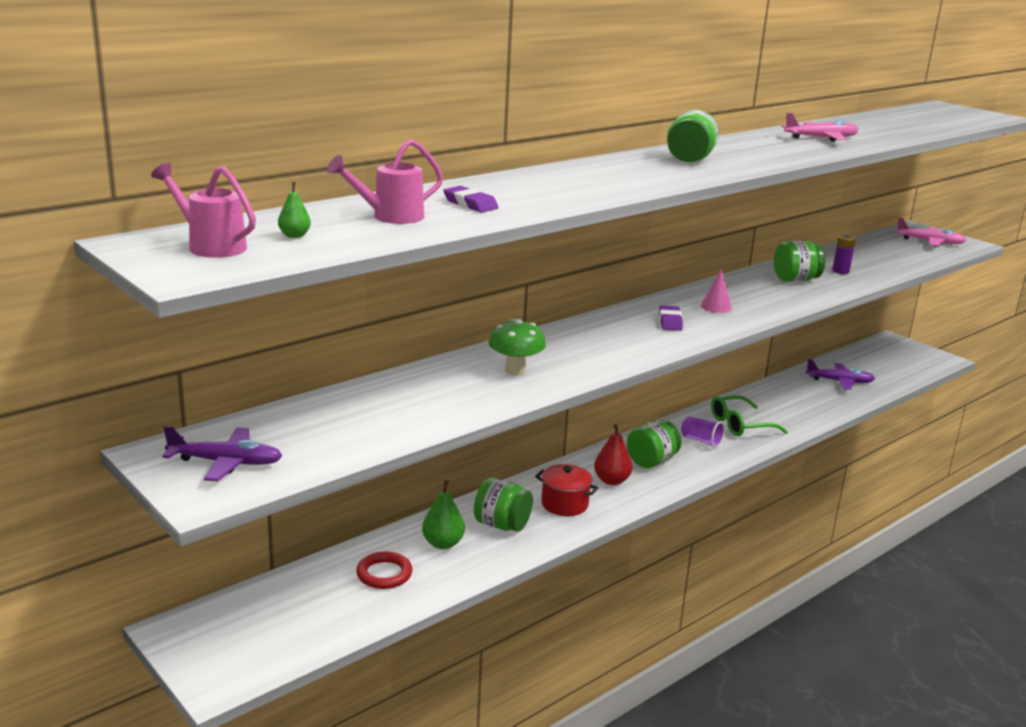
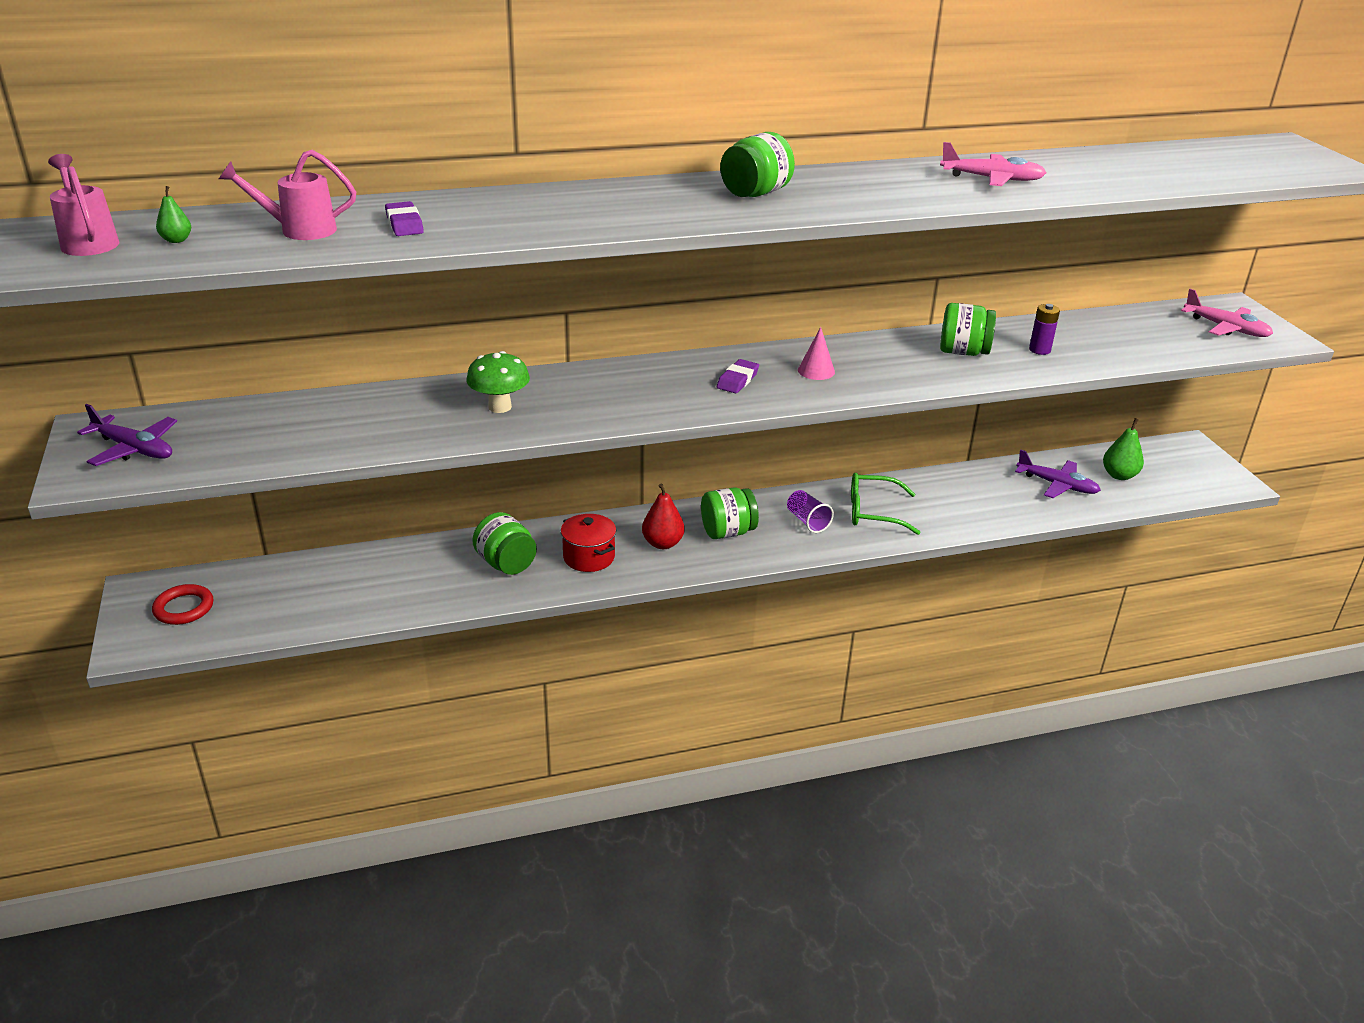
camera: 25 degrees right, 10 degrees up
red ring [356,551,412,589] -> red ring moved to [152,584,214,625]
green pear [422,480,465,549] -> green pear moved to [1103,418,1144,480]

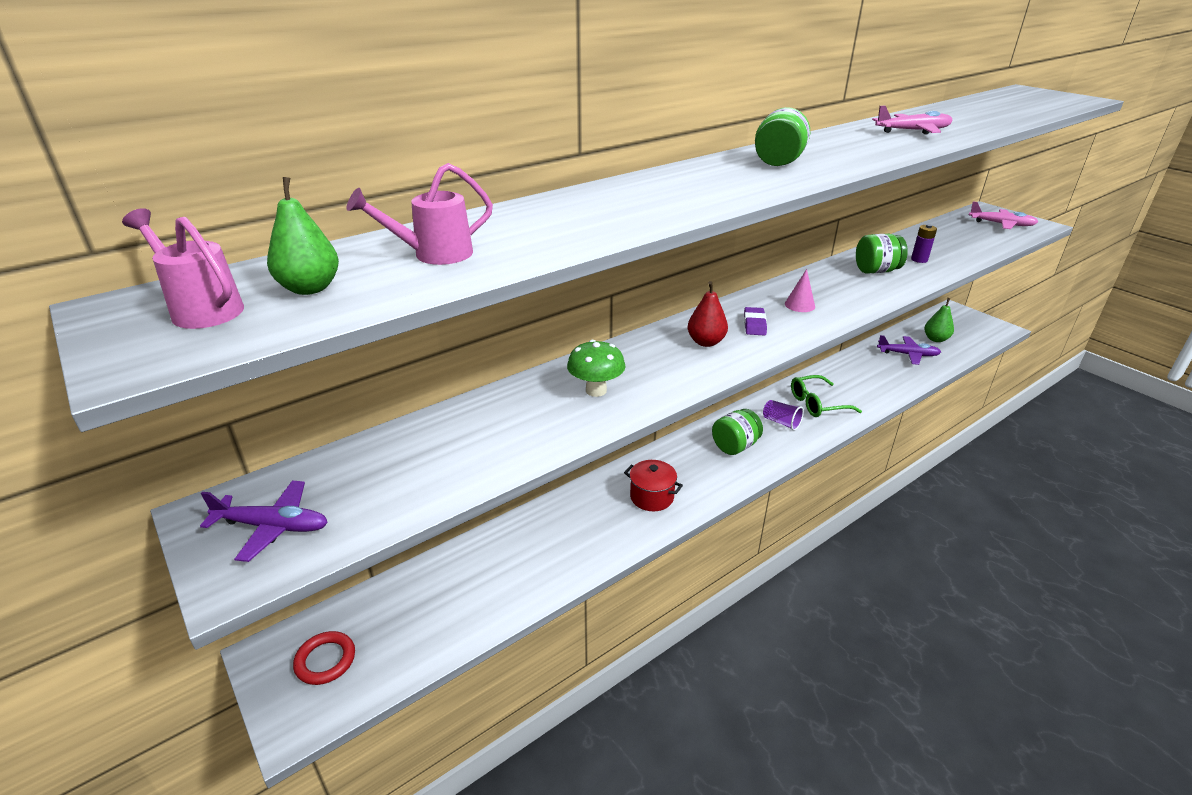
camera: 20 degrees left, 0 degrees up
green pear [156,186,191,243] -> green pear [267,177,339,295], size x1.73
purple eraser [385,201,424,236] -> none
green jar [472,512,537,575] -> none
red pear [642,483,685,549] -> red pear moved to [688,281,728,347]

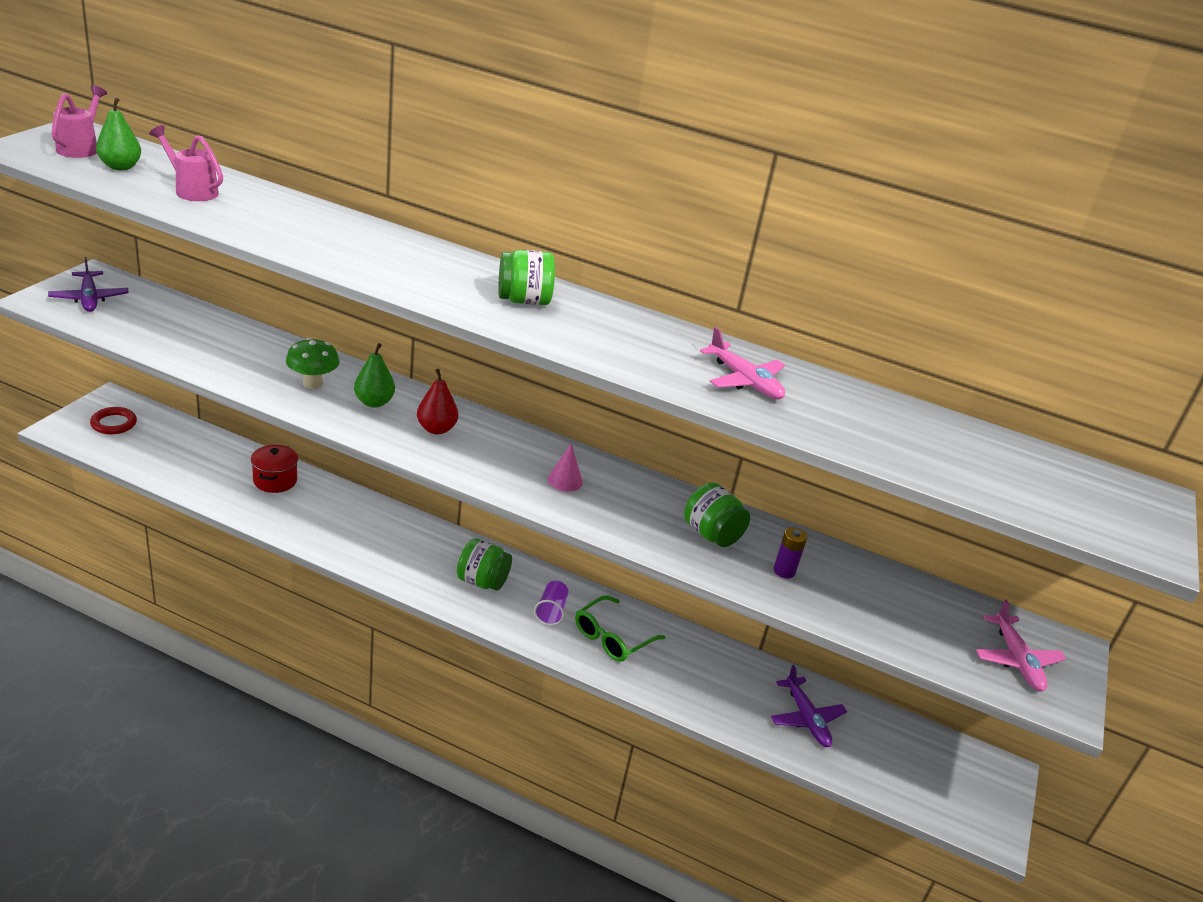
camera: 55 degrees right, 0 degrees up
red pot [624,460,683,511] -> red pot moved to [251,445,298,493]
purple eraser [744,307,767,336] -> none
green glasses [791,375,862,417] -> green glasses turned 90 degrees counterclockwise [575,595,666,662]
green pear [924,298,954,342] -> green pear moved to [354,343,395,407]

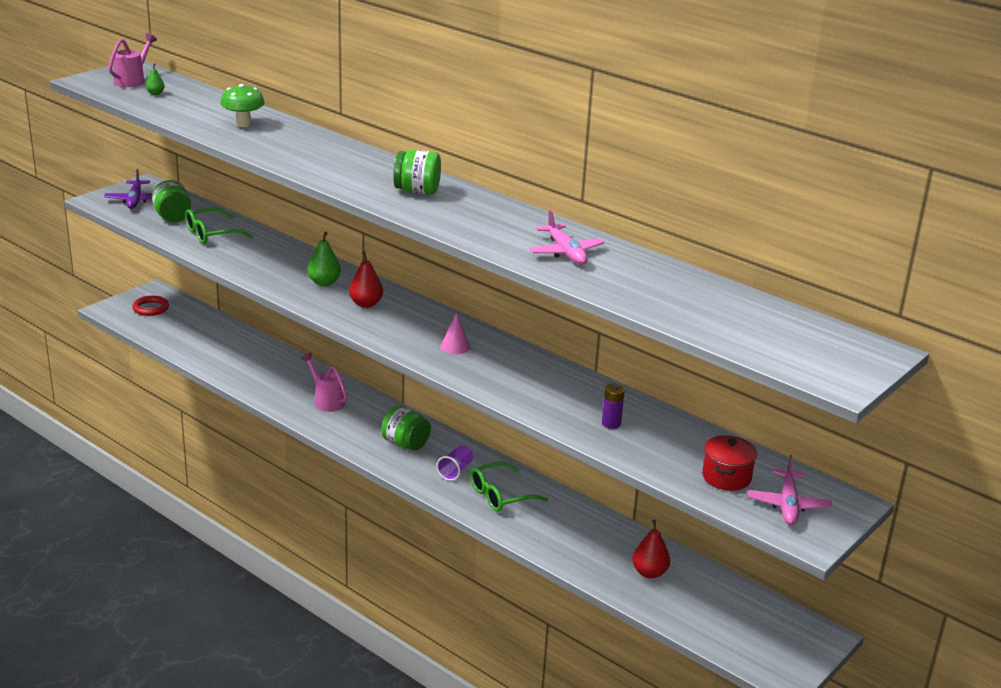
camera: 20 degrees right, 5 degrees down
green pear [96,98,141,170] -> green pear [146,63,165,95], size x0.58
pink watering can [149,125,223,201] -> pink watering can moved to [300,353,347,412]
red pot [251,445,298,493] -> red pot moved to [702,435,757,491]
green mushroom [286,338,340,389] -> green mushroom moved to [220,84,265,127]
green jar [684,482,750,547] -> green jar moved to [152,180,191,222]
purple plane [771,665,847,747] -> red pear [632,520,670,578]
none -> green glasses [185,208,253,244]

